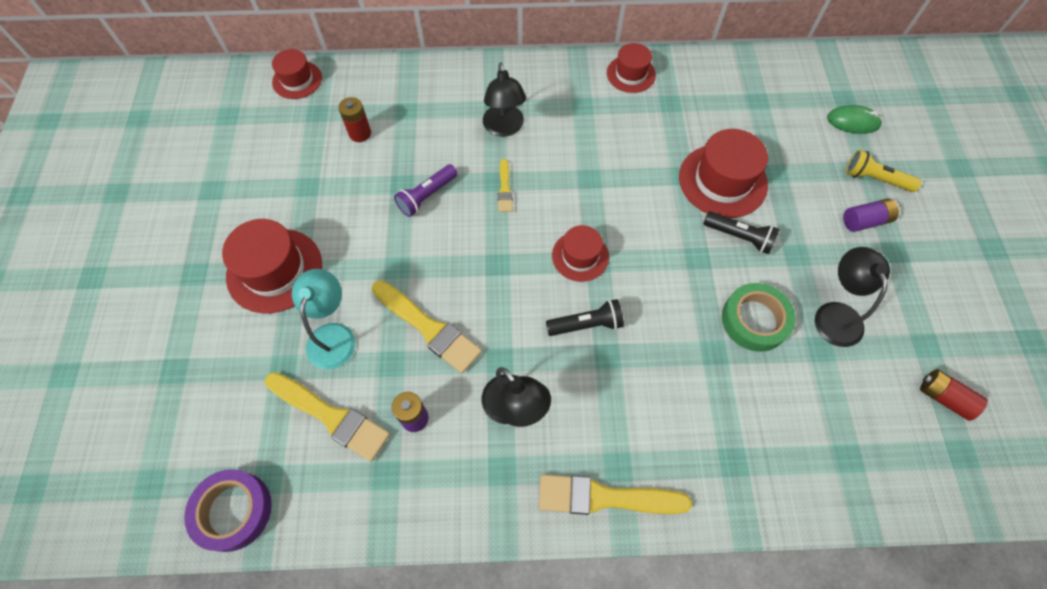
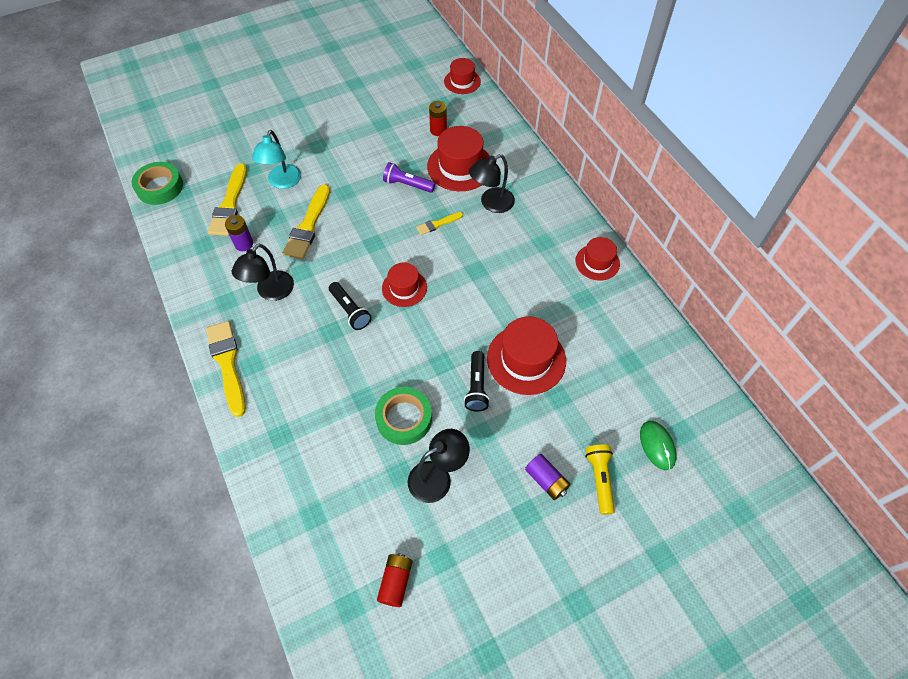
camera: 65 degrees right, 5 degrees down
purple tape [184,469,272,552] -> green tape [132,162,183,205]
red hat [222,219,322,313] -> red hat moved to [427,126,489,191]
turquoise lamp [292,269,356,369] -> turquoise lamp turned 120 degrees clockwise [252,130,301,189]

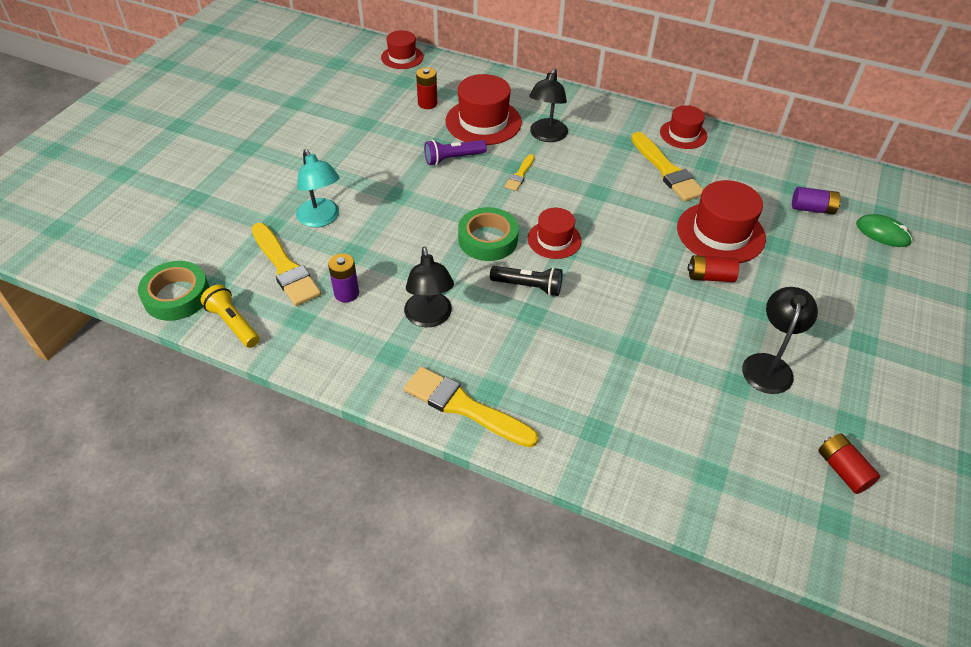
camera: 40 degrees left, 10 degrees down
yellow brush [283,184,330,259] -> yellow brush moved to [631,132,703,202]
green tape [375,387,432,445] -> green tape moved to [458,207,519,261]
black flashlight [464,351,490,412] -> red battery [688,255,739,282]
purple battery [525,454,571,500] -> purple battery moved to [792,187,841,214]
yellow flashlight [585,445,615,515] -> yellow flashlight moved to [201,284,260,348]

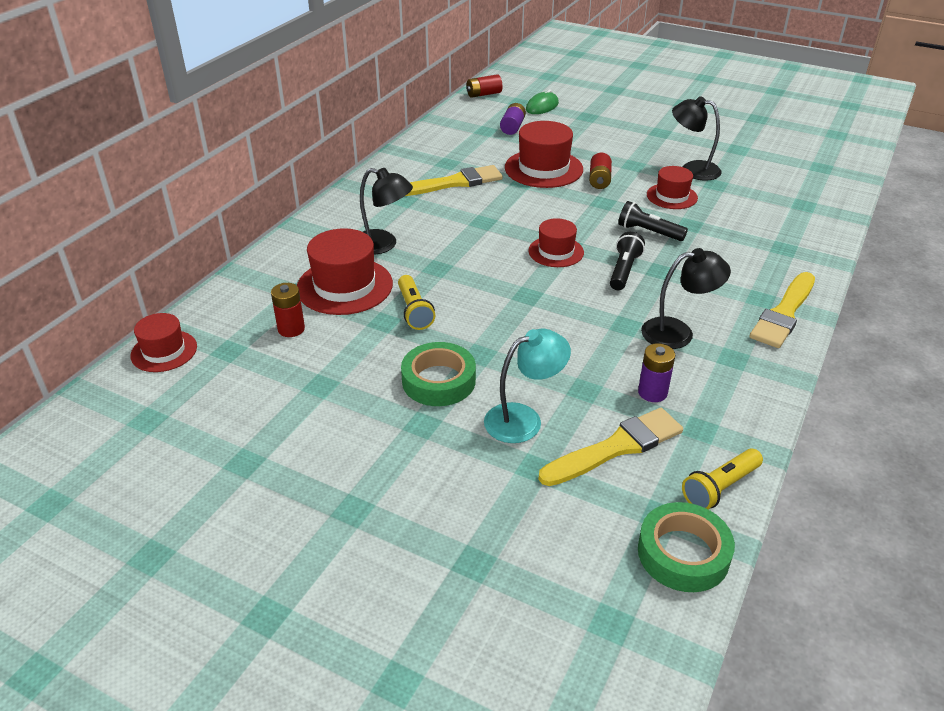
camera: 85 degrees left, 10 degrees down
purple flashlight [424,140,487,166] -> yellow flashlight [398,275,435,330]
green tape [458,207,519,261] -> green tape moved to [401,342,476,406]
yellow brush [505,154,535,191] -> none
red hat [660,105,708,149] -> red hat moved to [647,166,698,209]
red battery [818,434,881,494] -> red battery moved to [466,74,502,98]
none -> black flashlight [618,201,688,241]

